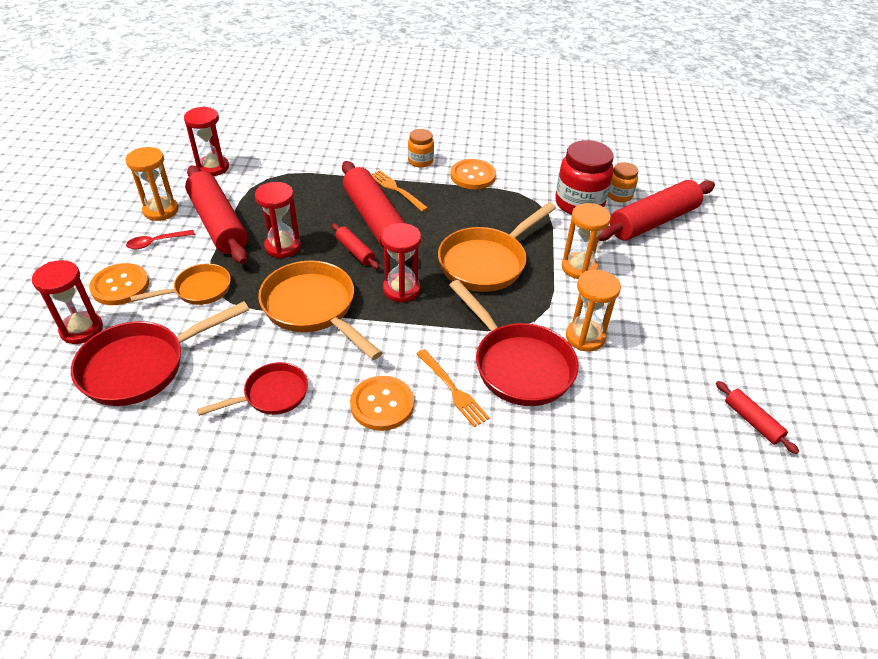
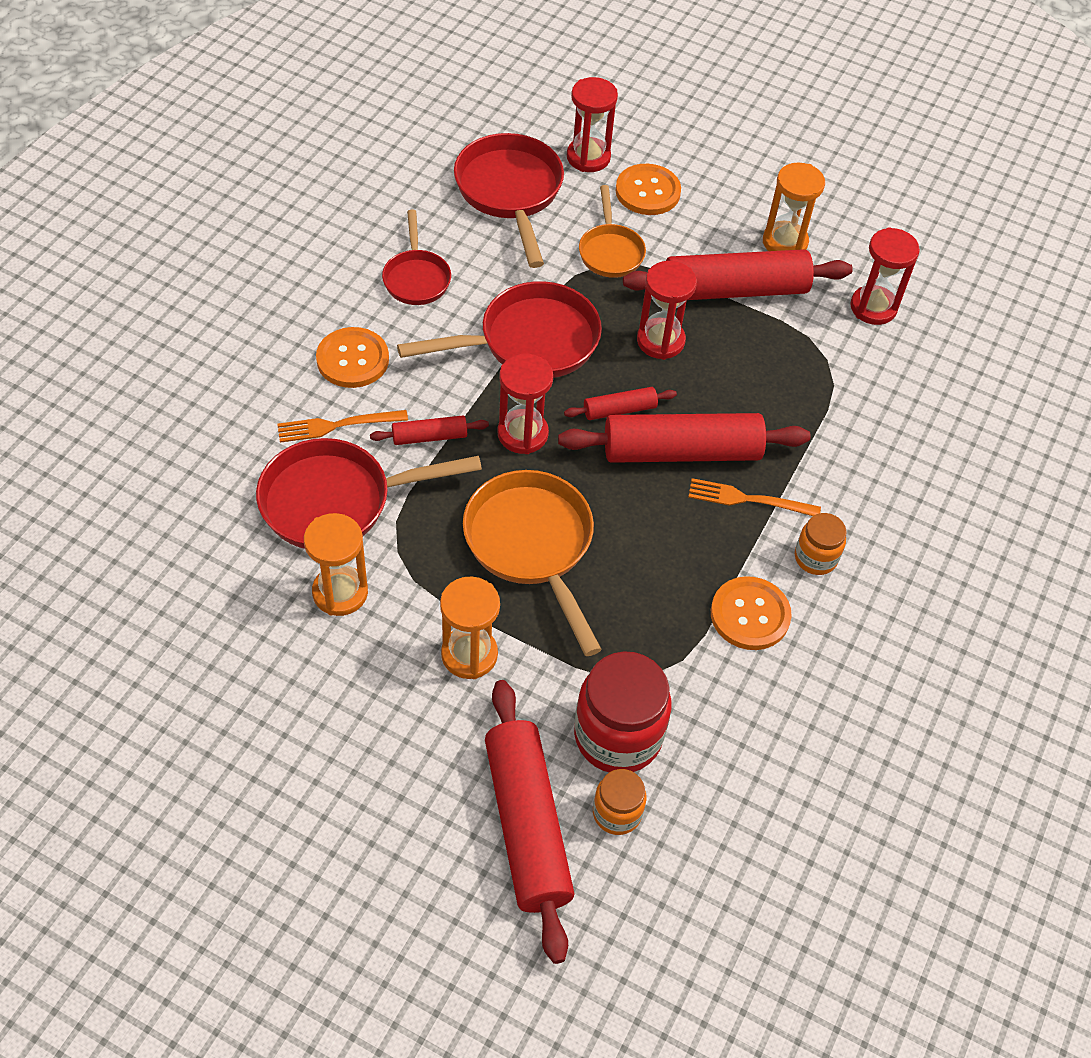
camera: 110 degrees right, 10 degrees up
red spoon [126,230,195,249] -> none
orange pan [258,261,383,360] -> red pan [397,281,602,378]
orange fork [372,170,428,212] -> orange fork turned 150 degrees counterclockwise [688,478,821,516]
red rolling pin [716,381,799,454] -> red rolling pin moved to [370,415,489,445]

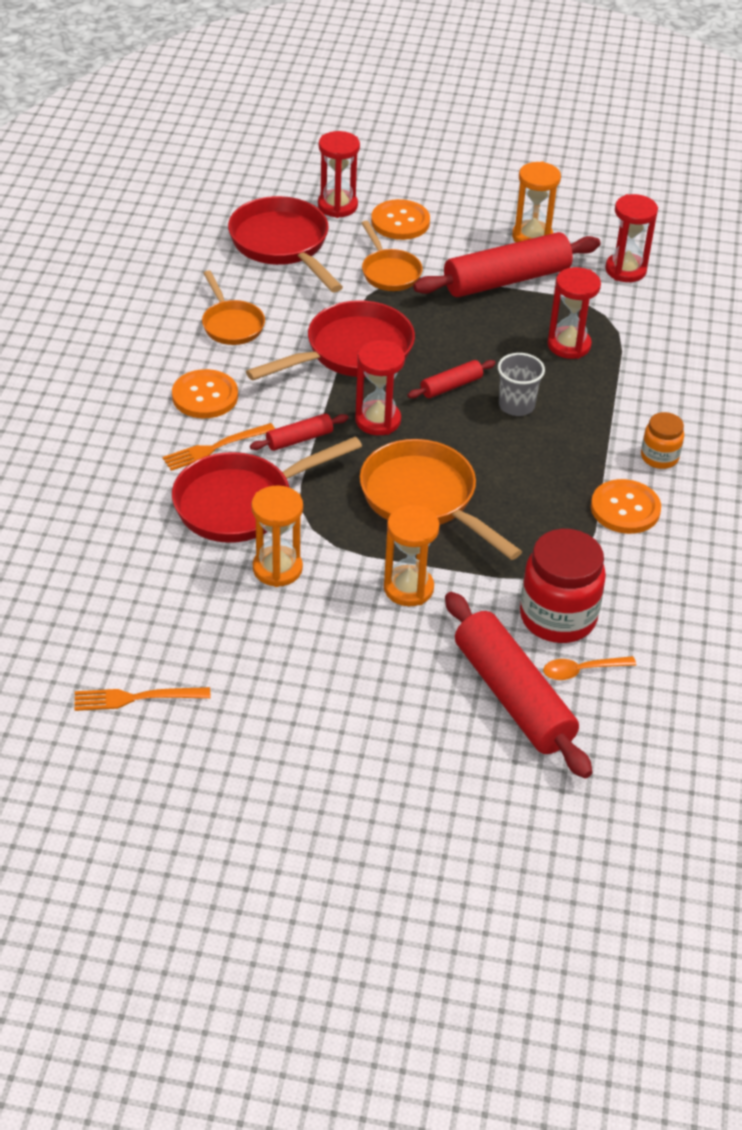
camera: 15 degrees left, 10 degrees down
red pan [382,210,451,305] -> orange pan [202,270,265,345]
red rolling pin [558,413,811,463] -> grey cup [498,353,545,416]
orange jar [593,769,647,835] -> orange spoon [543,656,636,680]
red hourglass [637,261,697,360] -> red hourglass moved to [548,267,601,359]
orange fork [688,478,821,516] -> orange fork moved to [74,687,210,711]

